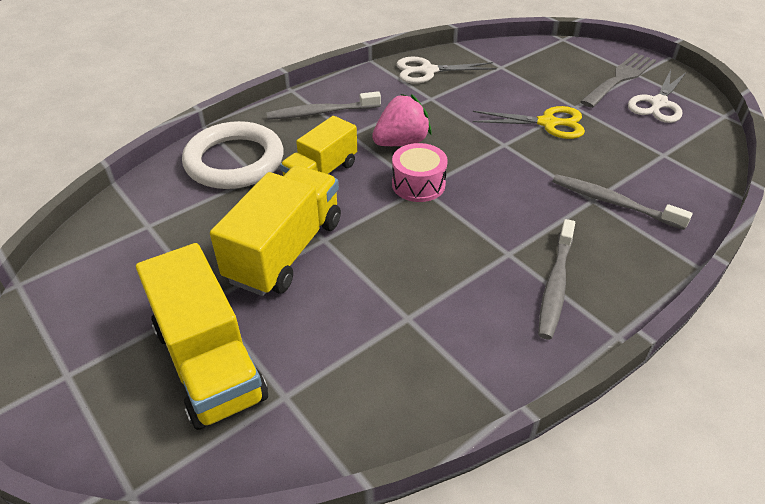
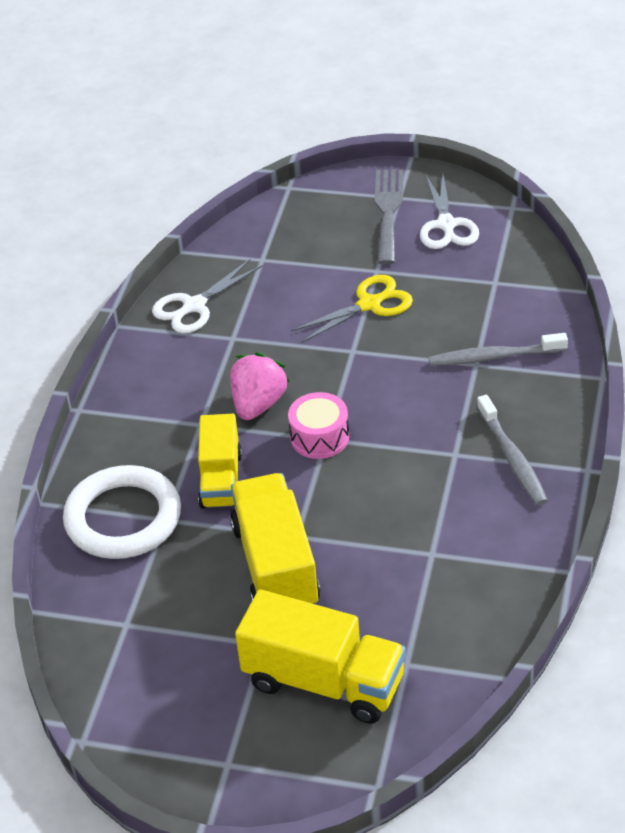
camera: 35 degrees left, 0 degrees up
grey toothbrush [267,91,381,120] -> none

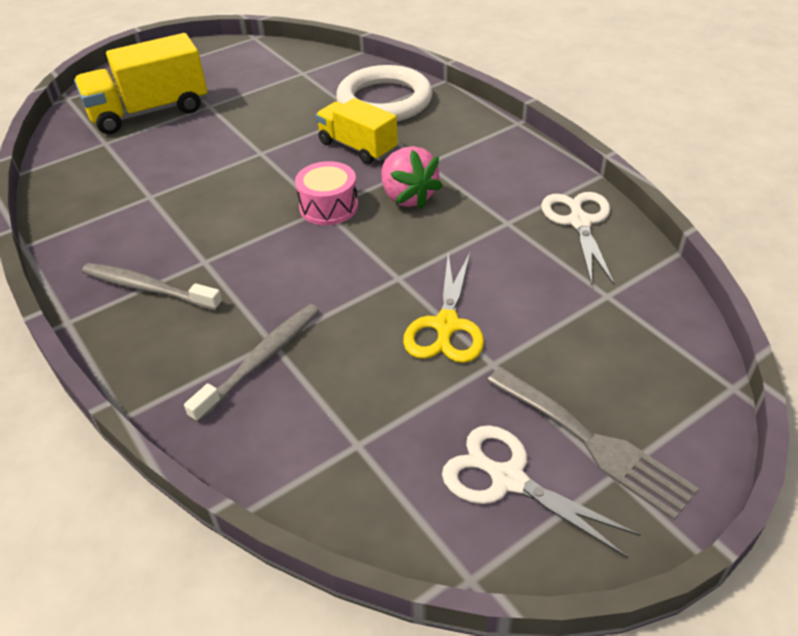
camera: 130 degrees right, 0 degrees up
yellow truck [230,473,320,603] -> none

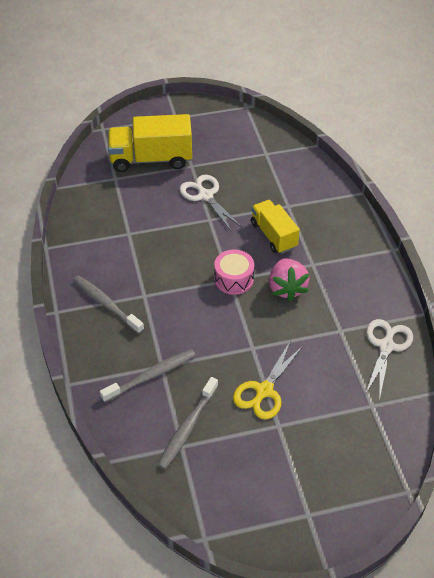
camera: 20 degrees right, 5 degrees up
white ring [336,65,433,121] -> none
white scissors [442,425,641,558] -> white scissors moved to [180,175,242,232]
grey fork [487,367,699,520] -> none
none -> grey toothbrush [158,377,218,469]

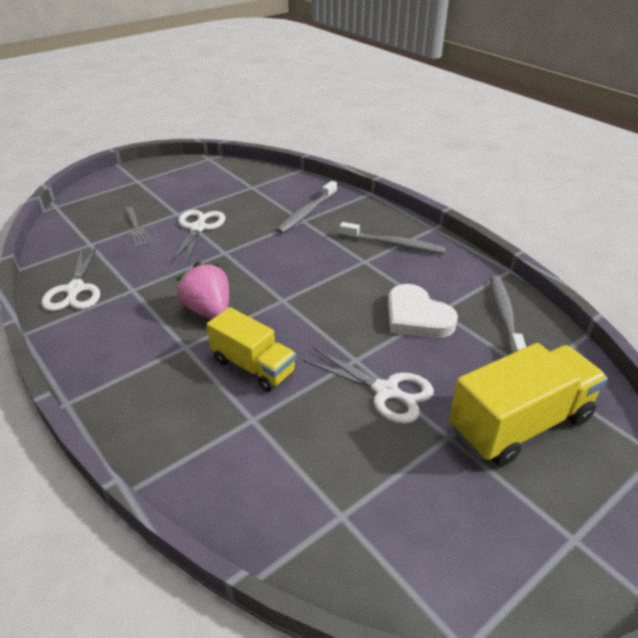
camera: 155 degrees right, 10 degrees down
grey toothbrush [158,377,218,469] -> grey toothbrush moved to [490,276,526,354]
pink drum [214,250,254,295] -> none
yellow scissors [233,340,303,419] -> white scissors [171,210,226,266]
none -> grey fork [124,207,152,247]
none -> white heart [388,284,458,338]

